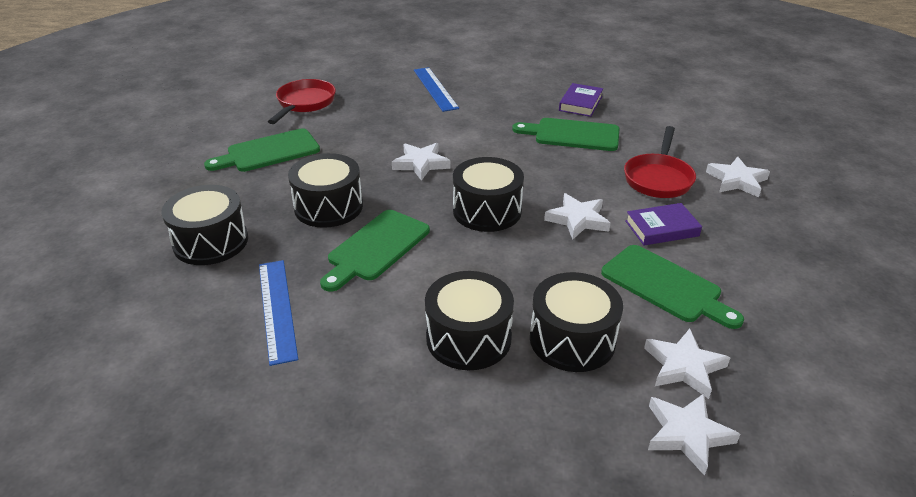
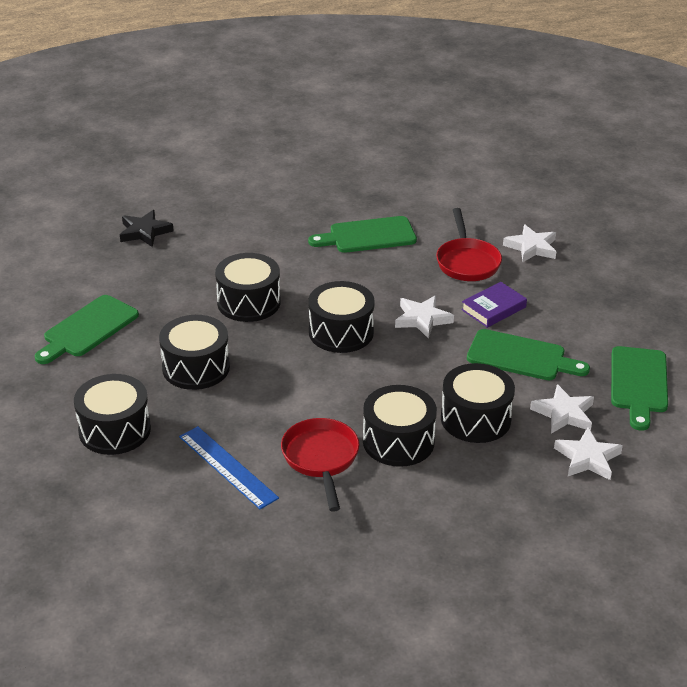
camera: 25 degrees left, 0 degrees up
red pan [268,79,336,124] -> red pan moved to [281,418,359,512]
green cutting board [320,210,430,292] -> green cutting board moved to [611,346,668,431]
white star [392,143,451,181] -> black drum [215,253,280,322]
blue ruler [414,67,459,112] -> none
purple book [559,83,603,117] -> none
none -> black star [120,210,174,247]

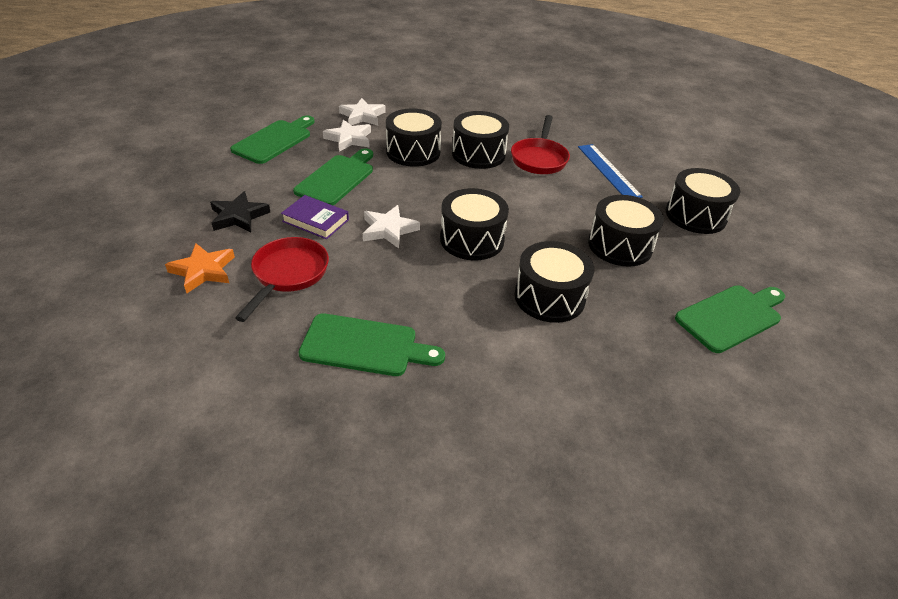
camera: 160 degrees left, 5 degrees up
black star [120,210,174,247] -> black star moved to [210,191,270,232]
purple book [461,282,527,328] -> purple book turned 45 degrees clockwise [281,195,349,239]
green cutting board [467,329,590,380] -> green cutting board turned 75 degrees clockwise [293,148,373,205]
white star [503,224,556,263] -> orange star [165,243,235,293]

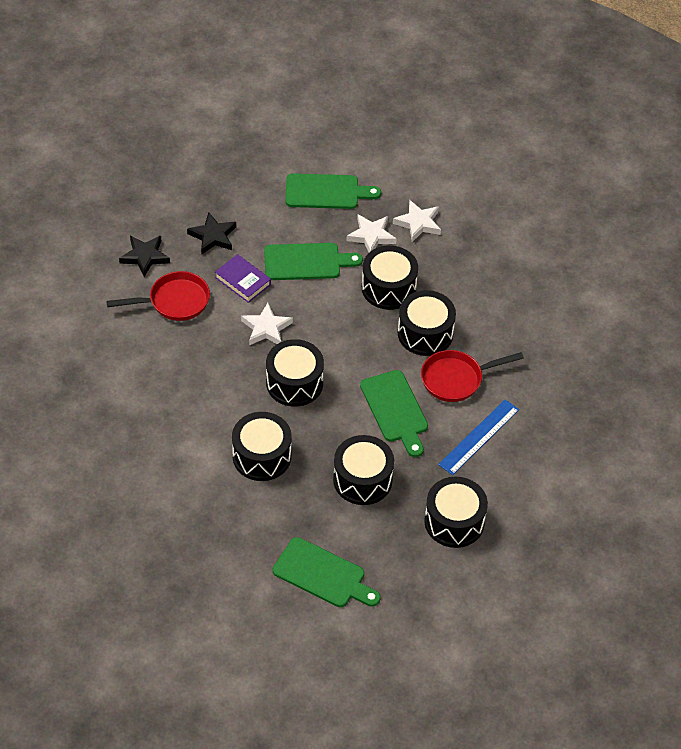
camera: 60 degrees right, 10 degrees up
orange star [165,243,235,293] -> black star [119,236,170,277]
purple book [281,195,349,239] -> purple book turned 45 degrees counterclockwise [215,254,271,303]
green cutting board [298,313,445,376] -> green cutting board moved to [360,370,428,457]

